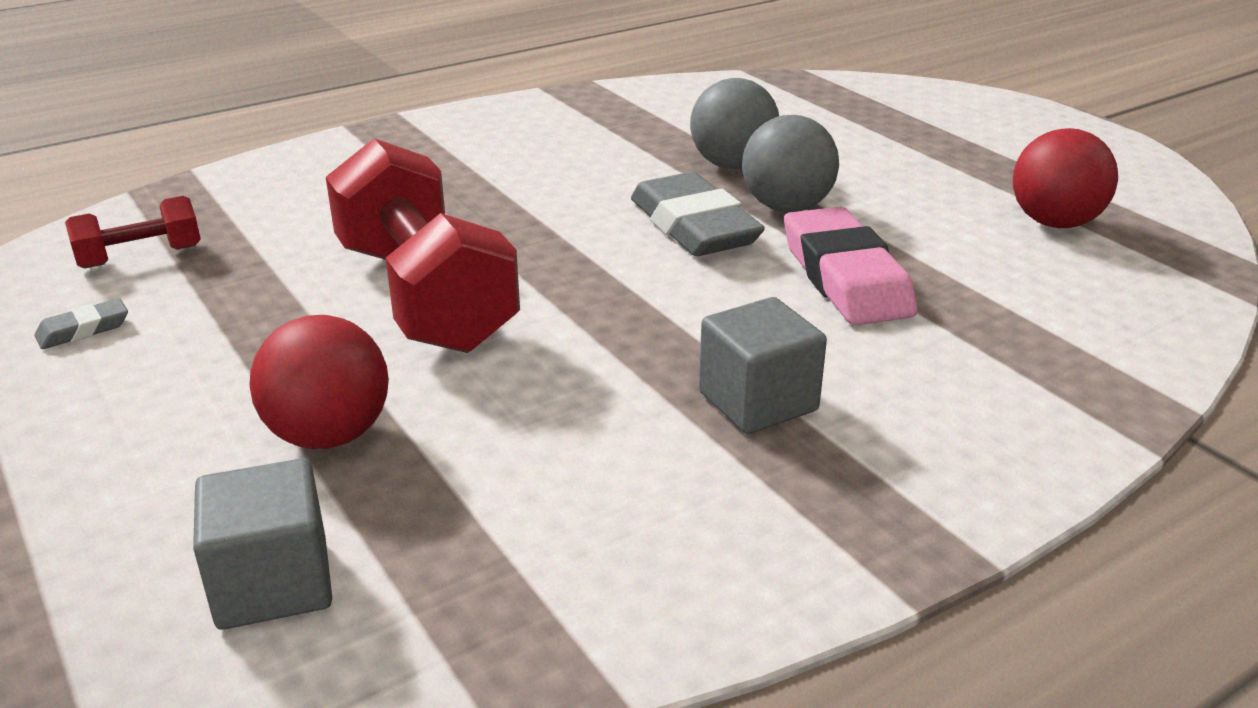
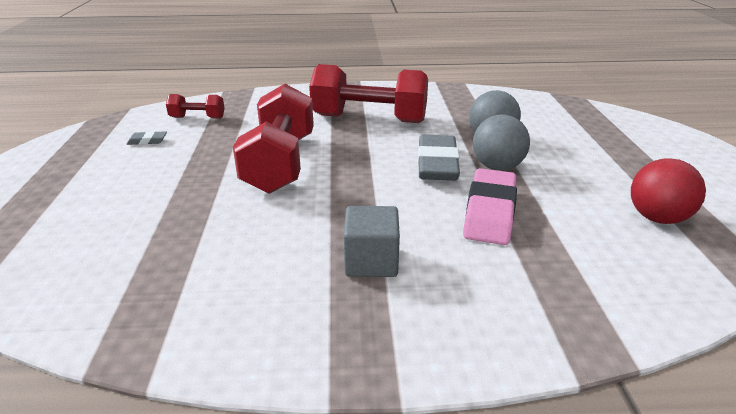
camera: 30 degrees right, 0 degrees up
grey cube [193,458,332,630] -> none
red ball [250,315,389,449] -> none
none -> red dumbbell [309,64,428,123]

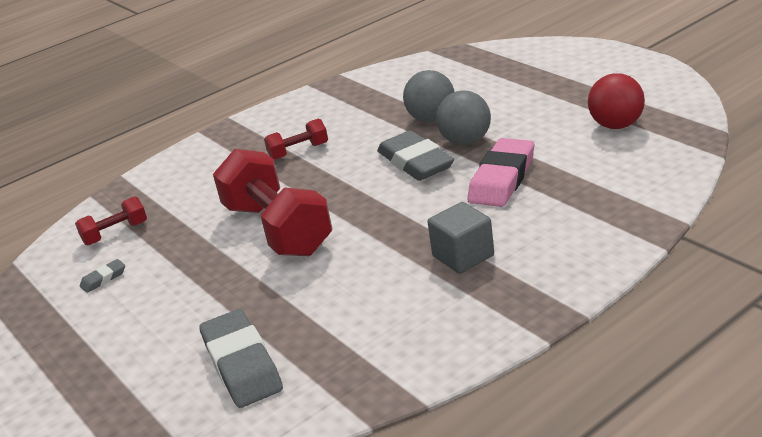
camera: 30 degrees left, 0 degrees up
red dumbbell [309,64,428,123] -> red dumbbell [264,118,328,160], size x0.47
pink eraser [463,168,517,245] -> pink eraser turned 45 degrees clockwise [467,138,534,207]
none -> grey eraser [199,309,283,408]

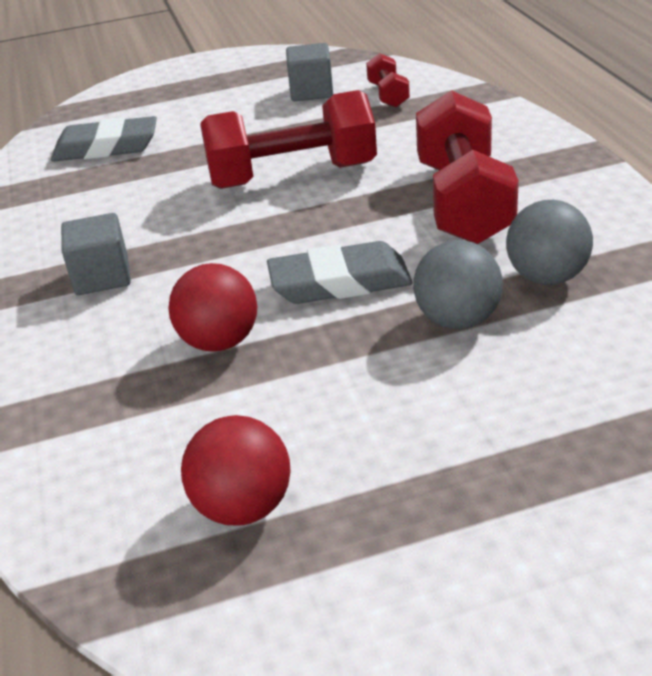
camera: 110 degrees right, 5 degrees up
grey eraser [80,259,125,293] -> grey cube [286,43,333,101]
red dumbbell [264,118,328,160] -> red dumbbell [416,90,519,244], size x2.12
grey ball [436,90,491,145] -> grey ball moved to [506,200,593,285]
pink eraser [467,138,534,207] -> red ball [168,263,258,352]

